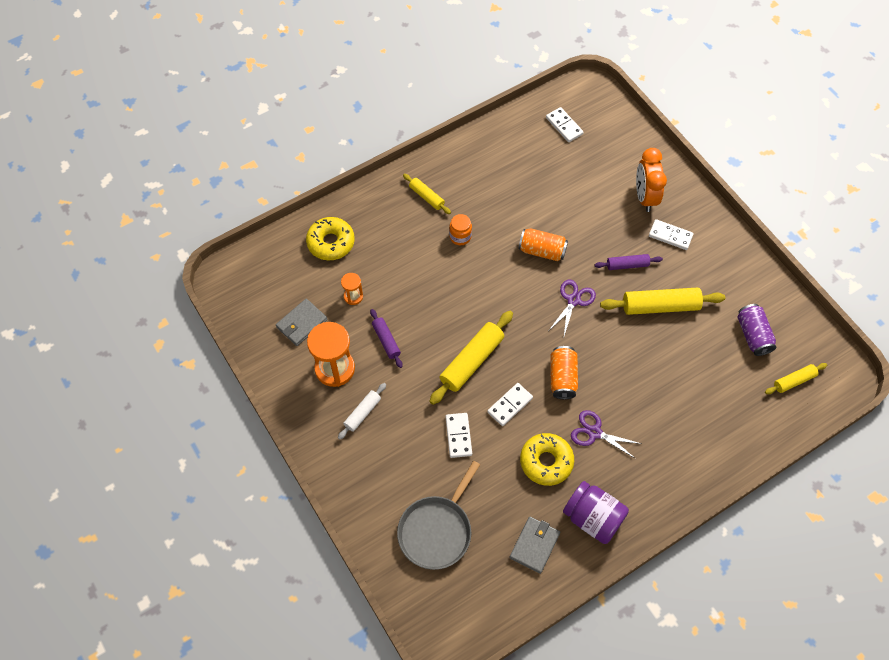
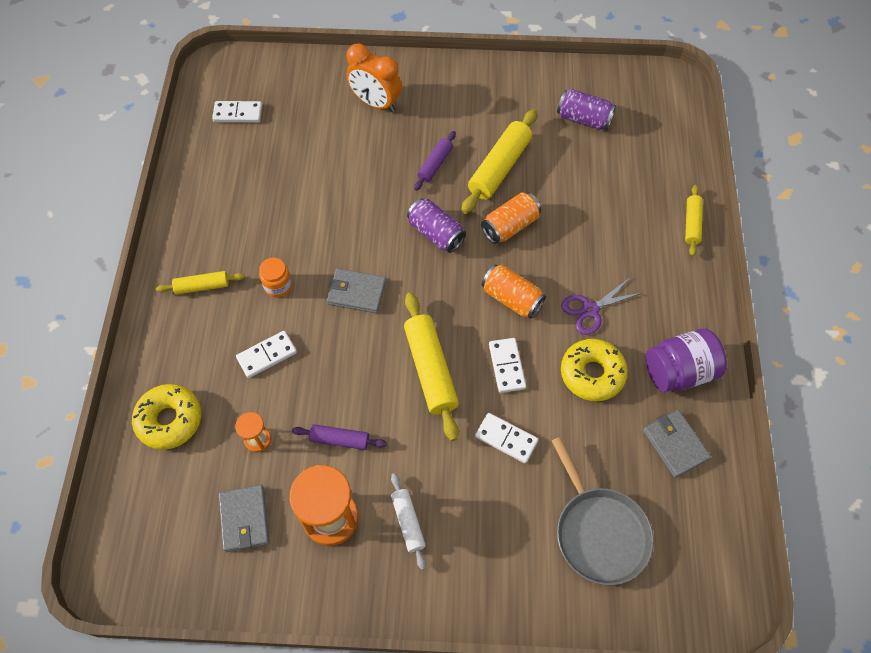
camera: 55 degrees left, 0 degrees up
orange can [518,228,568,261] -> orange can moved to [481,192,541,244]
purple scissors [549,280,596,336] -> purple can [407,198,466,253]
white domino [649,219,694,250] -> white domino moved to [236,331,297,378]
yellow rolling pin [765,363,827,394] -> yellow rolling pin moved to [685,185,703,256]
none -> grey wallet [326,268,386,313]

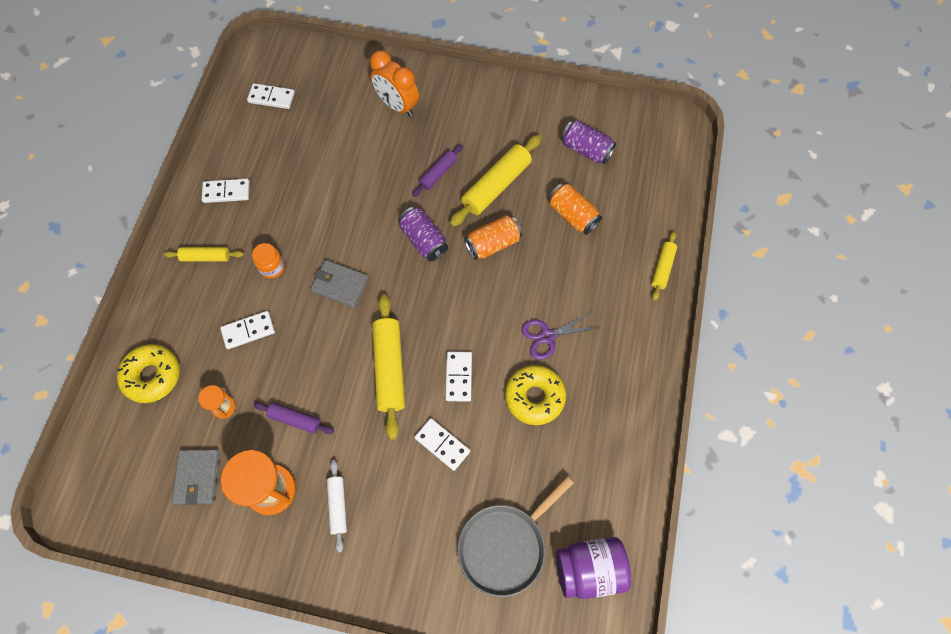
camera: 10 degrees right, 5 degrees up
orange can [482,264,546,319] -> orange can moved to [548,183,602,235]
grey pan [552,437,654,585] -> grey pan turned 60 degrees clockwise [458,477,574,597]
grey wallet [643,410,711,478] -> none
purple jar [646,329,727,392] -> purple jar moved to [556,537,631,599]
none -> white domino [201,178,250,203]

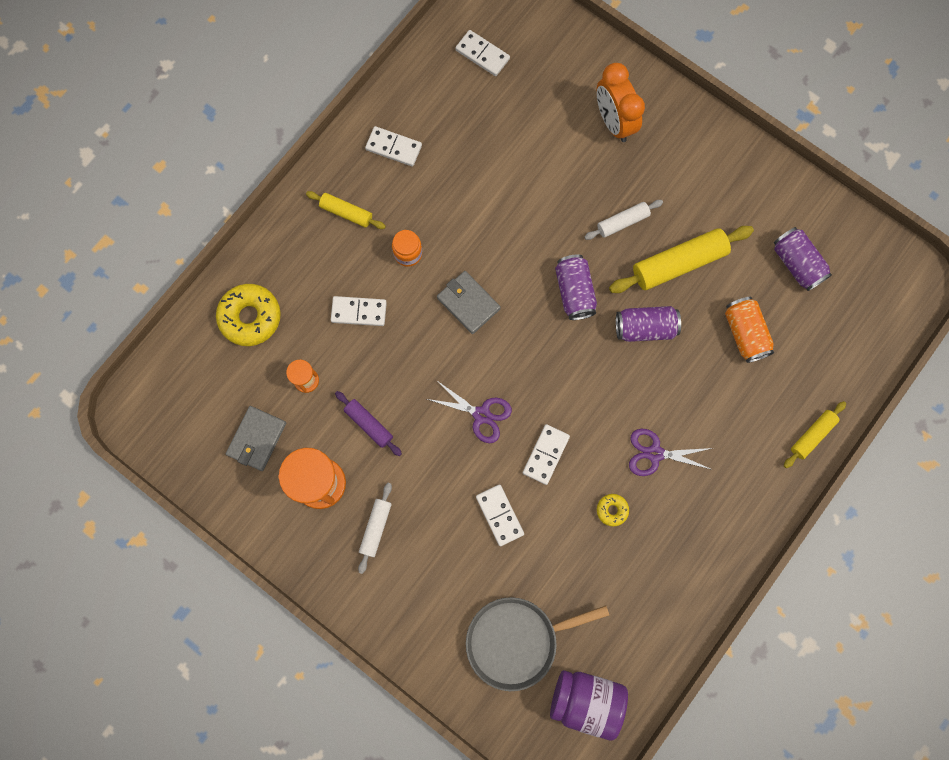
camera: 25 degrees right, 10 degrees up
yellow rolling pin [372,295,405,440] -> purple scissors [427,380,512,443]
purple rolling pin [412,144,463,197] -> white rolling pin [584,200,663,240]
orange can [464,215,522,260] -> purple can [616,306,681,342]
yellow donut [505,365,566,425] -> yellow donut [597,494,629,526], size x0.49

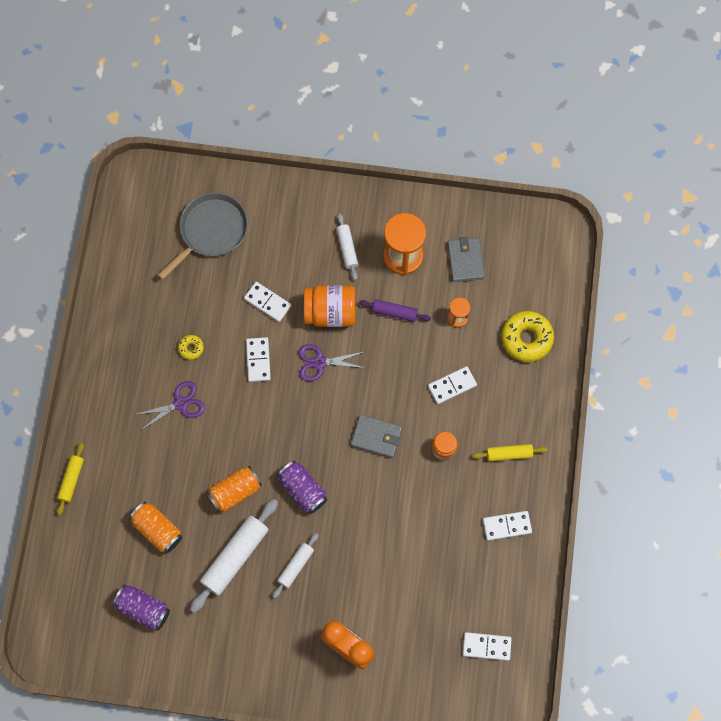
camera: 150 degrees right, 5 degrees down
purple jar [550,670,628,740] -> none
yellow rolling pin [609,226,754,293] -> white rolling pin [190,499,278,613]
purple can [616,306,681,342] -> orange can [207,466,262,512]
none -> orange jar [304,285,355,327]

